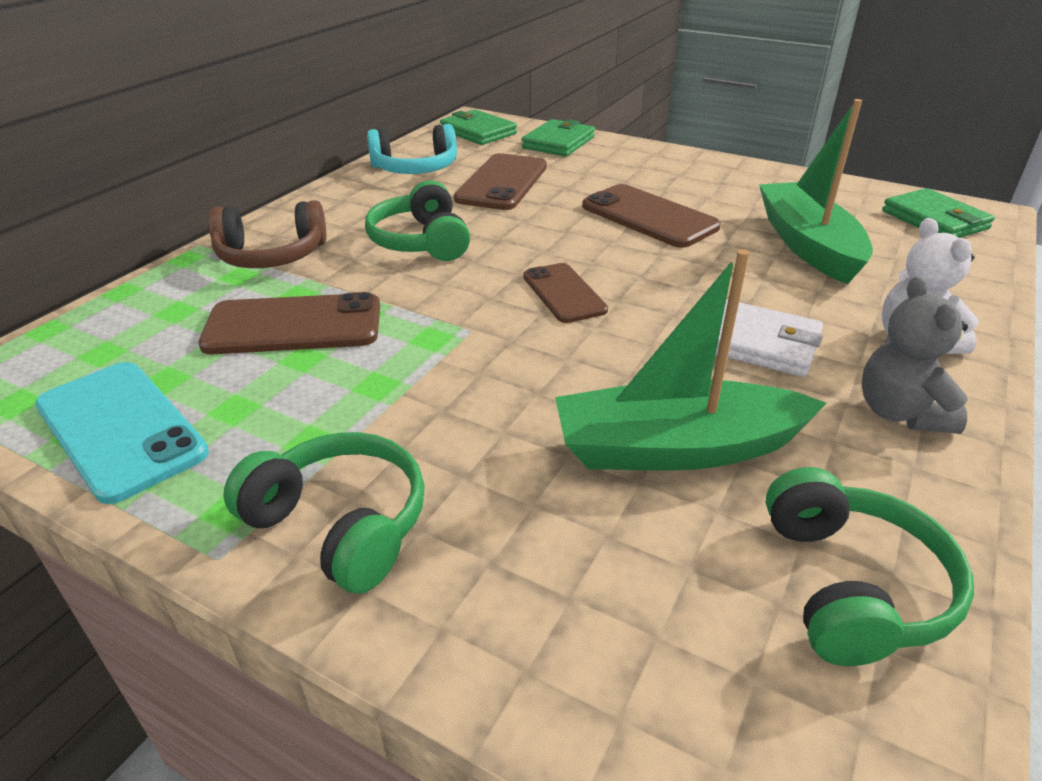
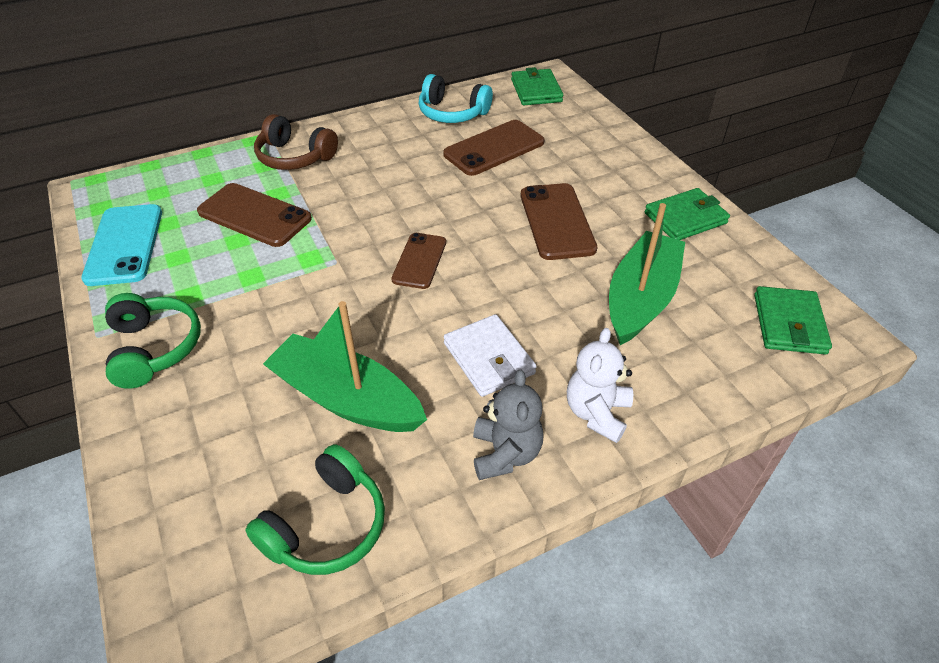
camera: 35 degrees right, 10 degrees up
green headphones [365,180,470,261] -> none
green wallet [522,119,595,157] -> green wallet moved to [645,188,730,240]
grey teddy bear [862,276,968,434] -> grey teddy bear turned 150 degrees clockwise [473,369,543,480]

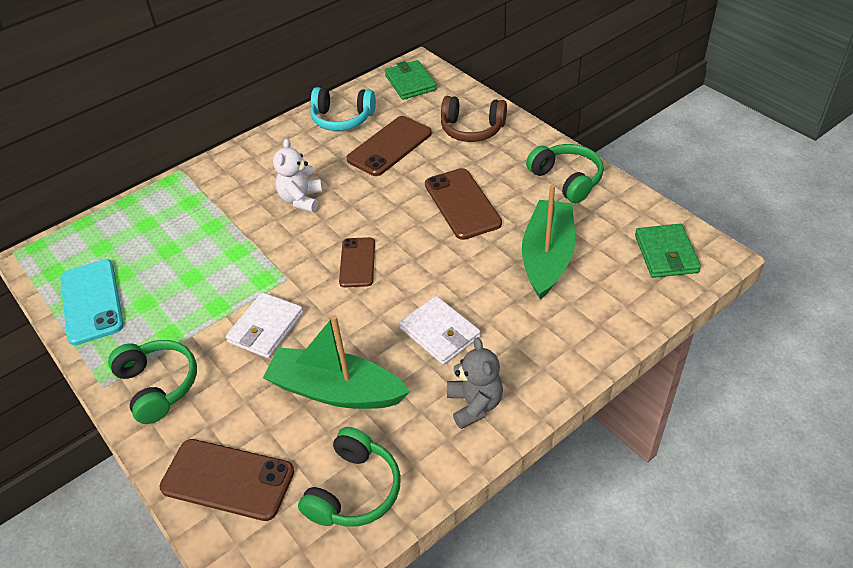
camera: 10 degrees left, 0 degrees up
brown phone [197,183,312,247] -> brown phone moved to [160,439,294,521]
brown headphones [254,114,338,170] -> brown headphones moved to [441,96,507,142]
white teddy bear [567,328,633,443] -> white teddy bear moved to [273,138,322,212]
green wallet [645,188,730,240] -> green headphones [526,144,604,203]
none -> white wallet [226,292,304,358]

